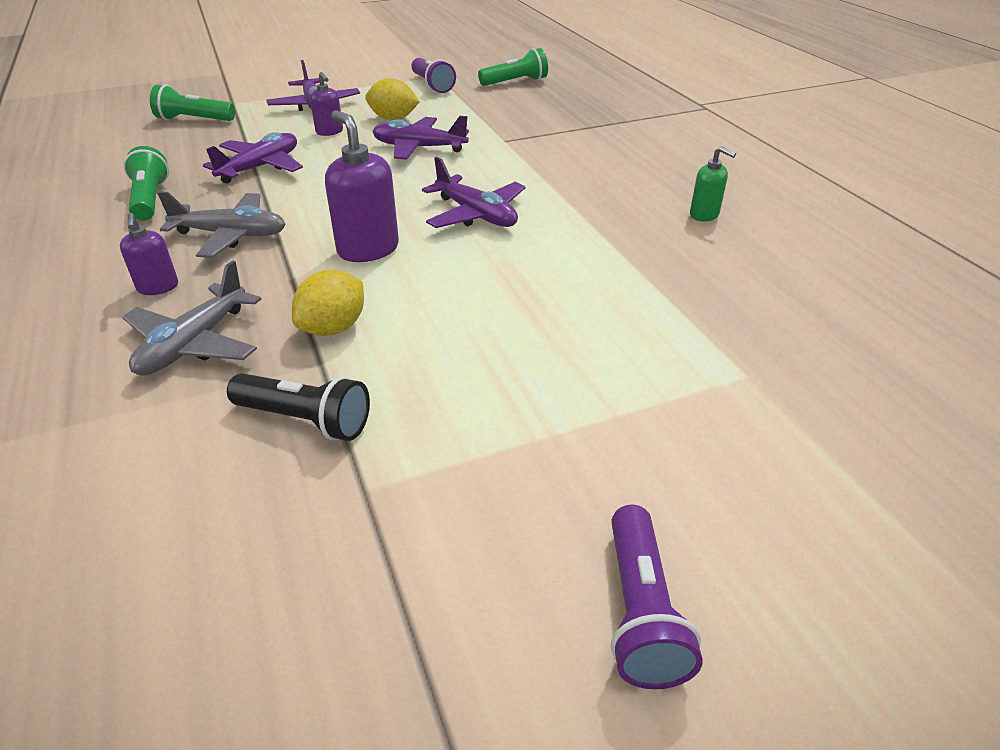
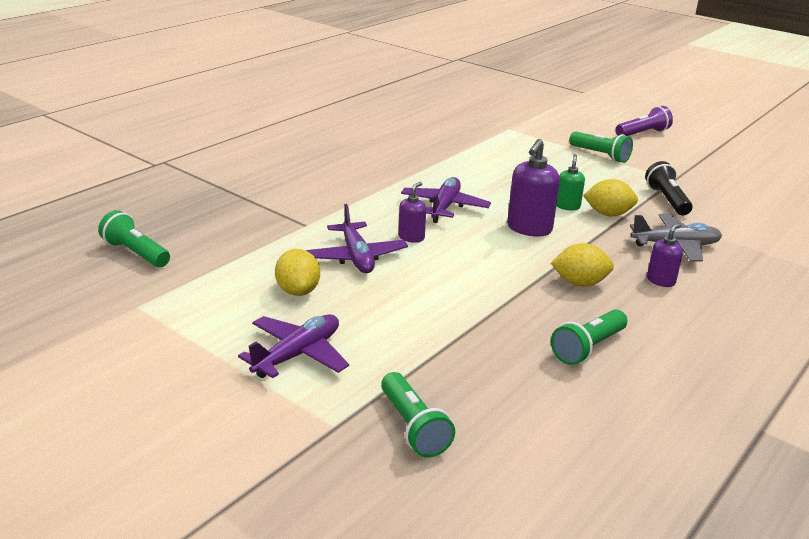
camera: 120 degrees left, 10 degrees down
grey plane [157,191,286,258] -> yellow lemon [551,243,614,287]
purple plane [203,132,303,184] -> none
purple soap dispenser [310,72,343,136] -> purple soap dispenser moved to [398,182,426,243]
purple flashlight [411,58,456,93] -> none
green soap dispenser [690,146,736,222] -> green soap dispenser moved to [556,154,585,210]
none -> green flashlight [569,131,633,163]

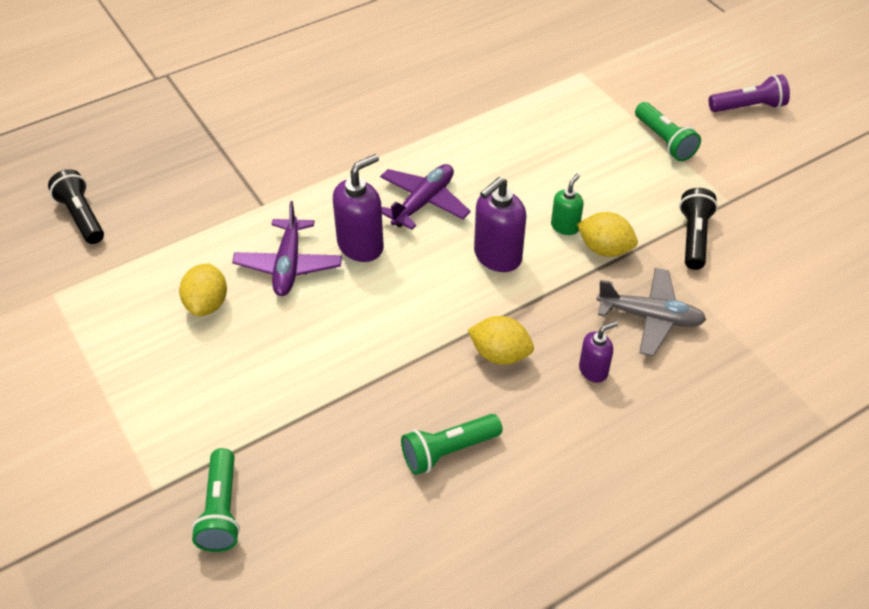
camera: 20 degrees right, 20 degrees up
green flashlight [98,210,170,267] -> black flashlight [48,169,104,244]
purple plane [238,314,349,378] -> none
purple soap dispenser [398,182,426,243] -> purple soap dispenser [333,154,384,262], size x1.73

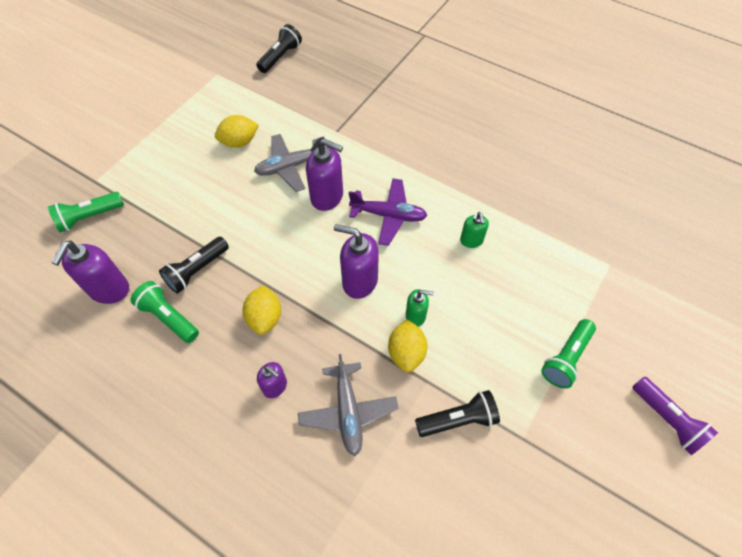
camera: 65 degrees right, 10 degrees up
purple plane [232,201,342,296] -> grey plane [254,134,324,192]
none -> purple soap dispenser [51,241,129,304]
none -> black flashlight [159,237,229,294]
none -> green soap dispenser [460,212,489,248]

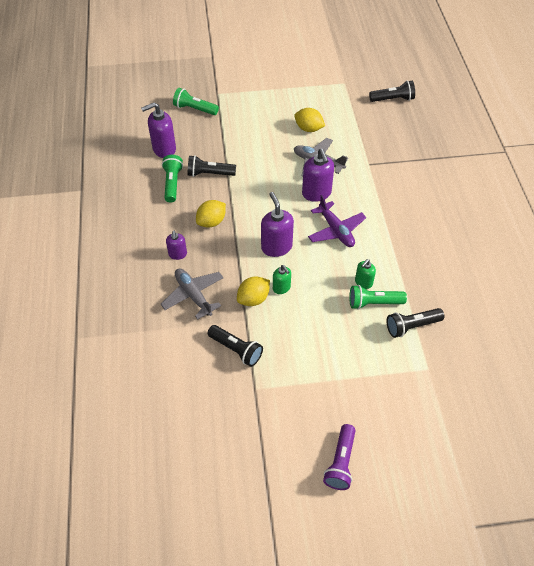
camera: 50 degrees right, 5 degrees down
grey plane [298,354,399,456] -> grey plane turned 105 degrees clockwise [161,268,224,319]
green flashlight [541,319,596,389] -> green flashlight moved to [349,285,407,310]
none -> black flashlight [387,308,444,338]

